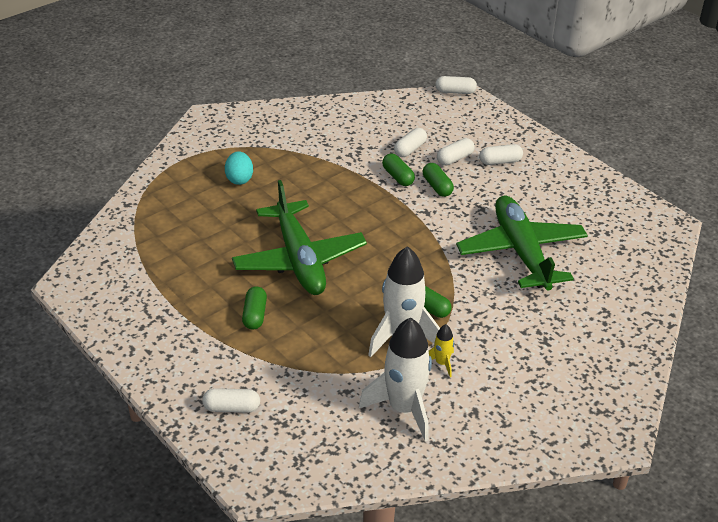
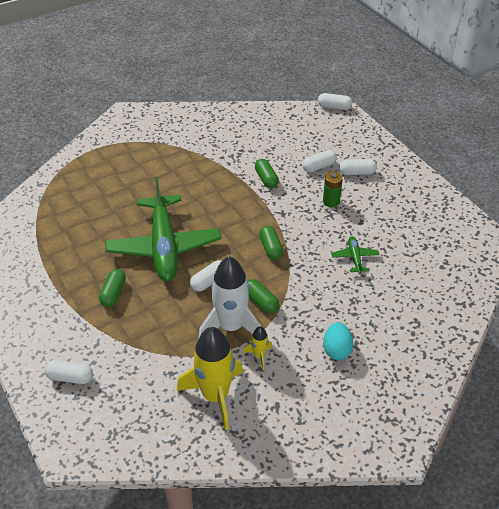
camera: 10 degrees right, 5 degrees up
turquoise egg [225,151,253,185] -> turquoise egg moved to [323,322,353,360]
white rocket [359,317,432,441] -> yellow rocket [177,327,243,430]
white capsule [394,128,427,157] -> white capsule moved to [190,260,221,292]
green capsule [423,163,454,197] -> green capsule moved to [259,226,283,260]
green plane [456,196,588,291] -> green plane [331,236,379,274], size x0.41
none -> green battery [323,171,343,207]

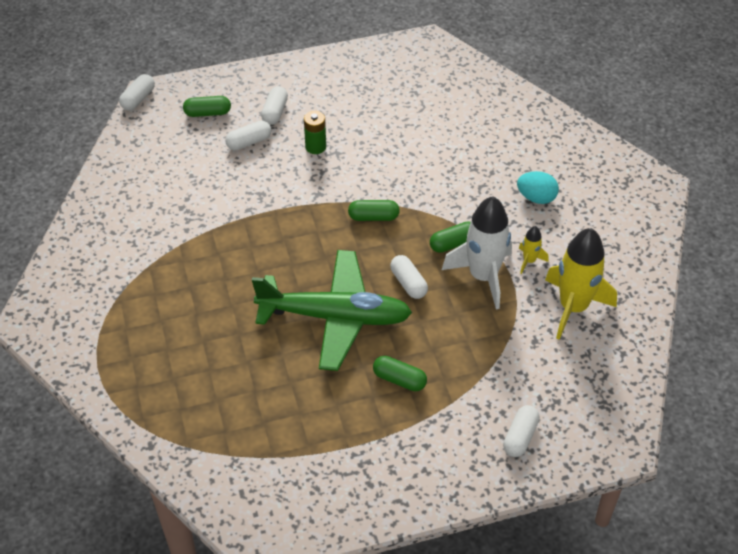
camera: 75 degrees left, 5 degrees up
green capsule [255,159,279,188] -> green capsule moved to [183,96,231,117]
white capsule [302,150,337,172] -> white capsule turned 75 degrees clockwise [225,120,271,150]
green plane [331,236,379,274] -> none

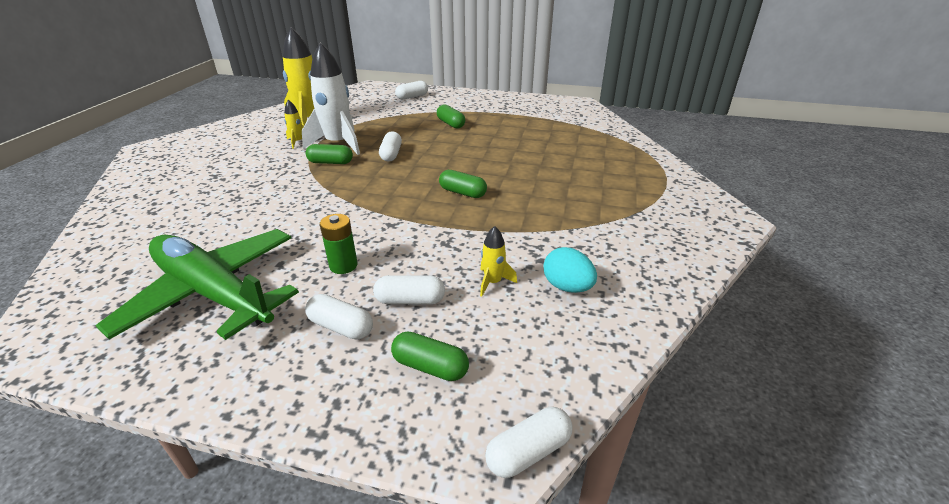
camera: 150 degrees left, 15 degrees down
green plane [252,250,412,371] -> green plane moved to [96,229,299,340]
white capsule [261,86,288,125] -> white capsule turned 75 degrees clockwise [305,294,373,339]
green capsule [348,200,400,221] -> green capsule moved to [439,170,487,198]
turquoise egg [517,171,559,204] -> turquoise egg moved to [544,247,597,293]
none -> yellow rocket [480,226,517,297]

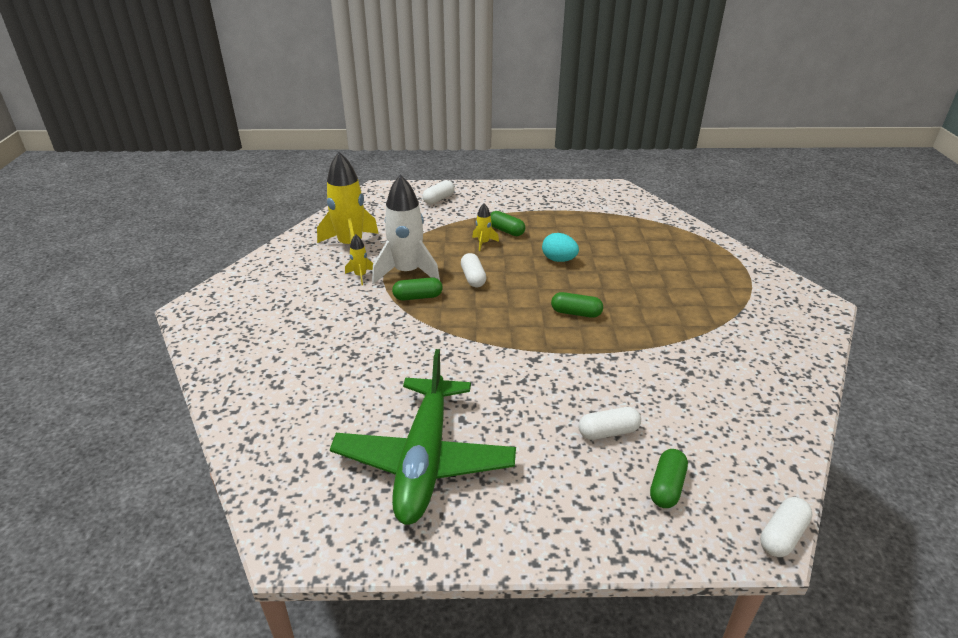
camera: 15 degrees left, 0 degrees up
green plane [96,229,299,340] -> green plane turned 105 degrees counterclockwise [330,349,516,525]
white capsule [305,294,373,339] -> none
green battery [320,214,358,274] -> none
green capsule [391,332,469,381] -> green capsule turned 75 degrees counterclockwise [650,449,688,508]
yellow rocket [480,226,517,297] -> yellow rocket moved to [472,204,499,251]
turquoise egg [544,247,597,293] -> turquoise egg moved to [542,233,579,262]

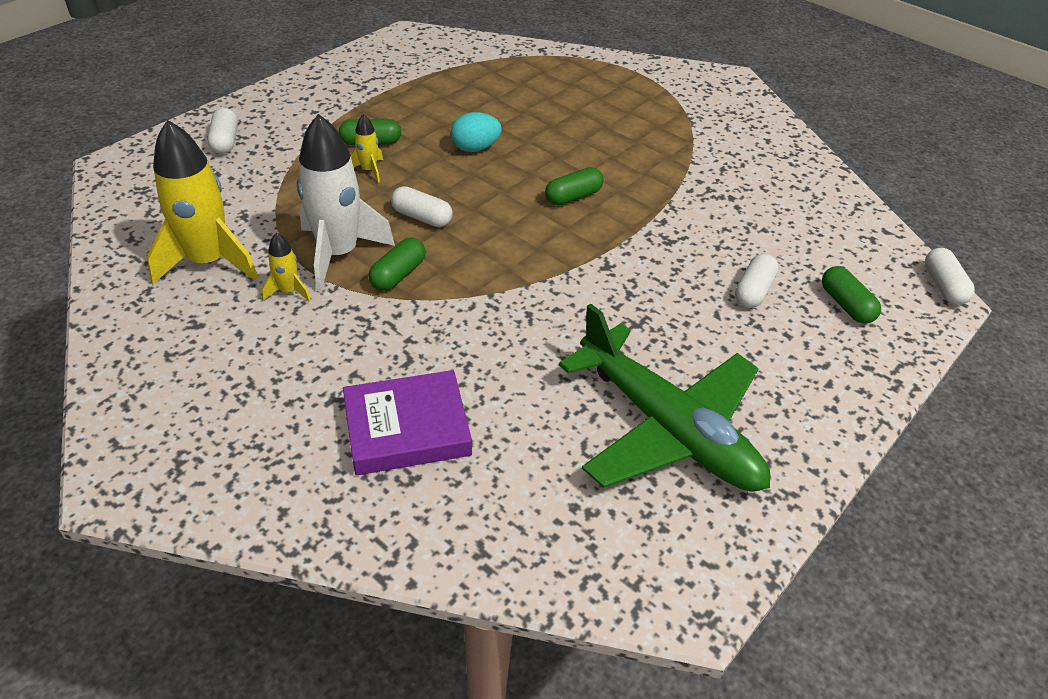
camera: 50 degrees left, 10 degrees up
none -> purple book [343,370,472,475]

